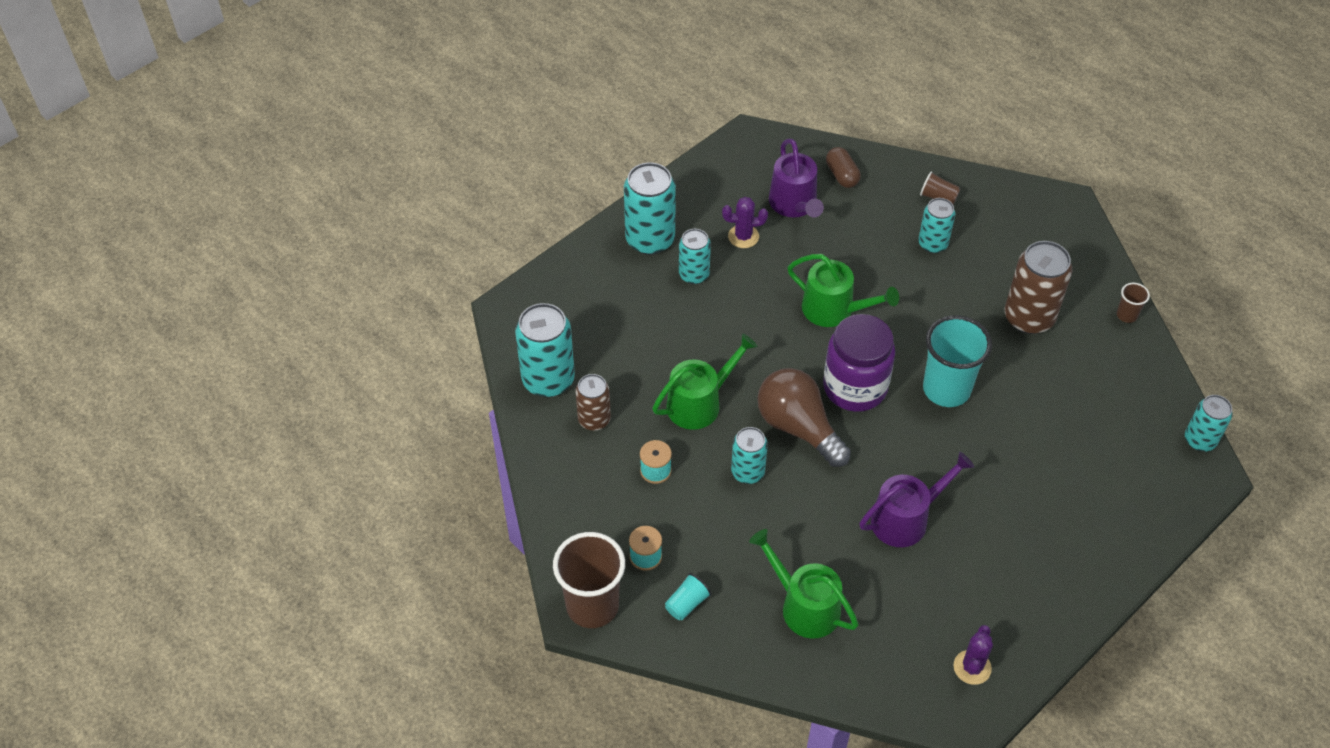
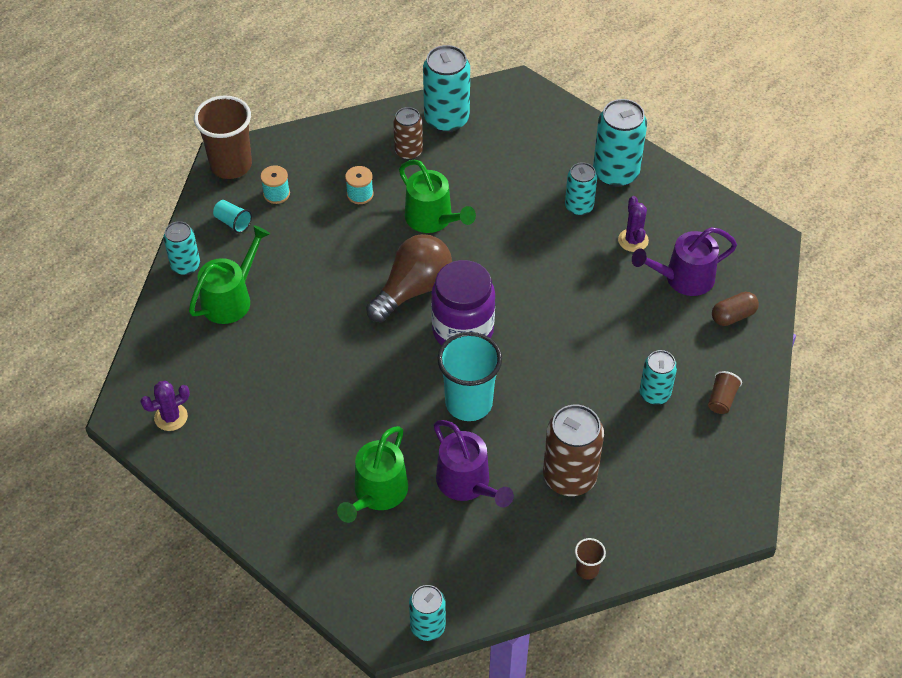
camera: 85 degrees right, 0 degrees up
turquoise can [731,427,768,484] -> turquoise can moved to [163,221,200,275]
green watering can [787,254,899,327] -> green watering can moved to [337,426,408,523]
purple watering can [859,452,974,547] -> purple watering can moved to [434,420,514,507]
purple cactus [953,625,993,685] -> purple cactus turned 45 degrees counterclockwise [140,381,190,431]

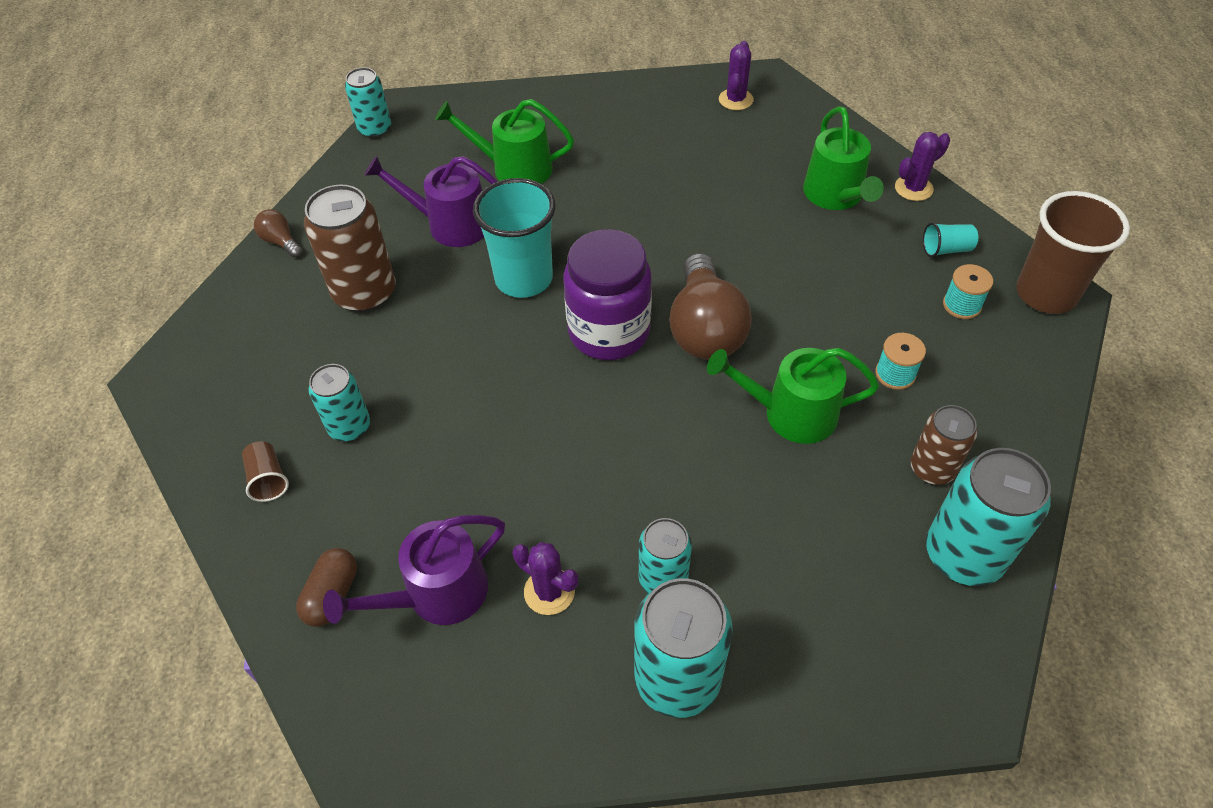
camera: 135 degrees right, 0 degrees up
turquoise can [163,221,200,275] -> purple cactus [895,132,950,201]
green watering can [337,426,408,523] -> green watering can turned 60 degrees counterclockwise [435,99,574,184]
brown cup [575,538,606,580] -> brown light bulb [254,209,302,257]
purple watering can [632,227,737,296] -> purple watering can turned 150 degrees counterclockwise [323,515,505,625]

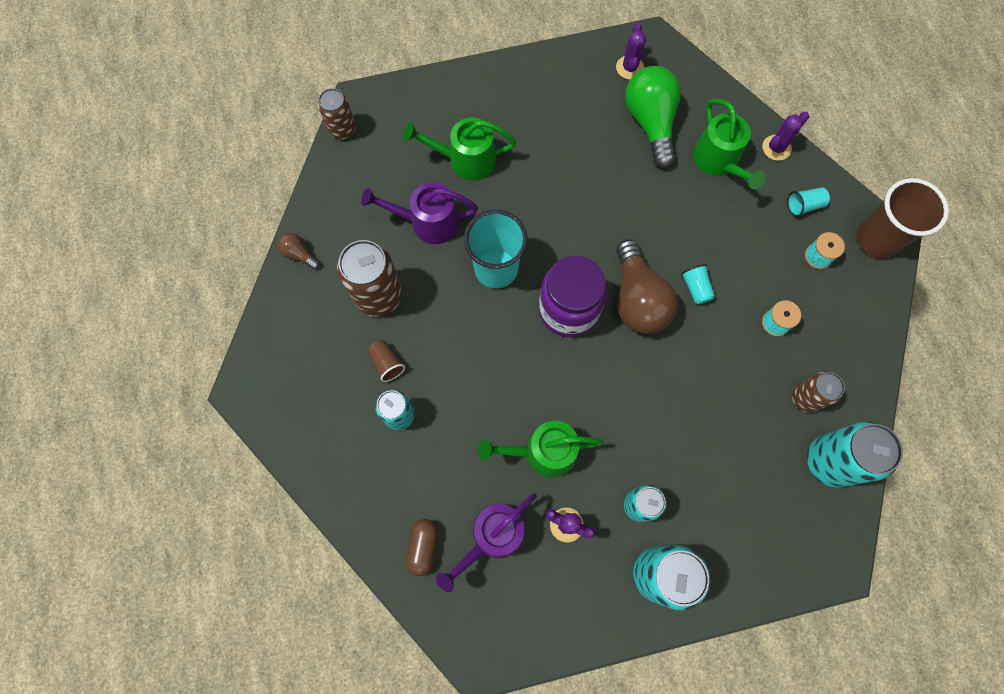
camera: 10 degrees left, 20 degrees up
brown cup [242,441,289,502] -> brown cup moved to [367,340,405,382]
turquoise can [345,67,391,138] -> brown can [318,88,356,139]
green watering can [707,348,879,444] -> green watering can moved to [478,421,604,477]
none -> green light bulb [625,66,681,168]
none -> turquoise cup [681,264,715,305]

